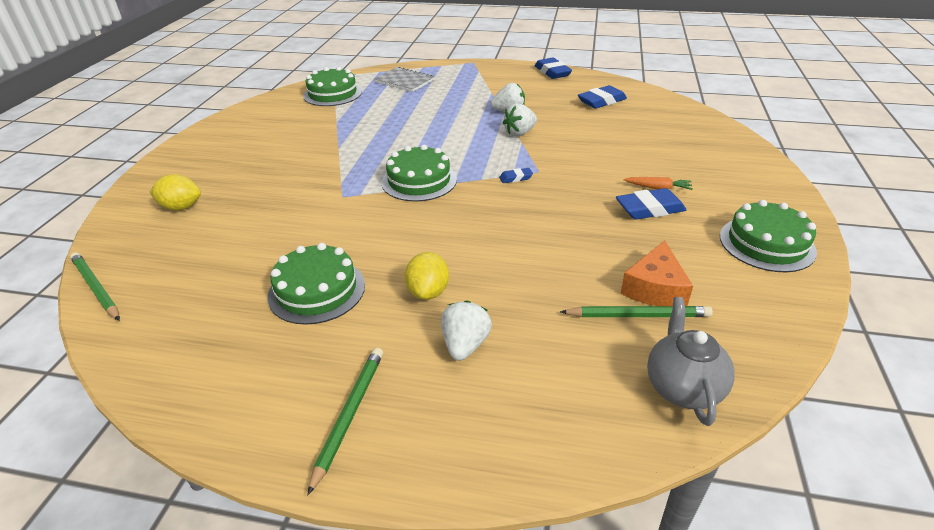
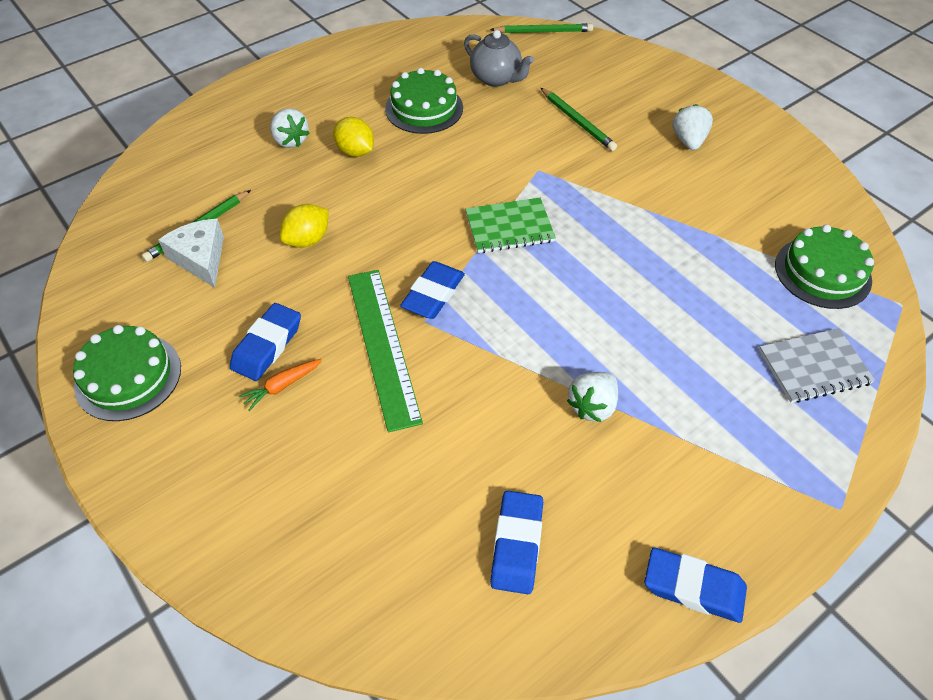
camera: 130 degrees right, 15 degrees up
yellow lemon [150,174,201,211] -> yellow lemon moved to [280,204,329,248]
green pencil [307,348,383,495] -> green pencil moved to [541,88,617,151]
green cake [382,144,457,202] -> green notebook [466,198,556,253]
blue eraser [499,168,533,183] -> blue eraser [400,261,465,319], size x1.94
white strawberry [503,103,537,136] -> white strawberry moved to [672,104,713,150]
orange cheese [620,240,693,306] -> white cheese [158,219,224,288]
grey teapot [647,297,735,426] -> grey teapot moved to [464,30,534,87]
none -> green ruler [348,270,423,432]

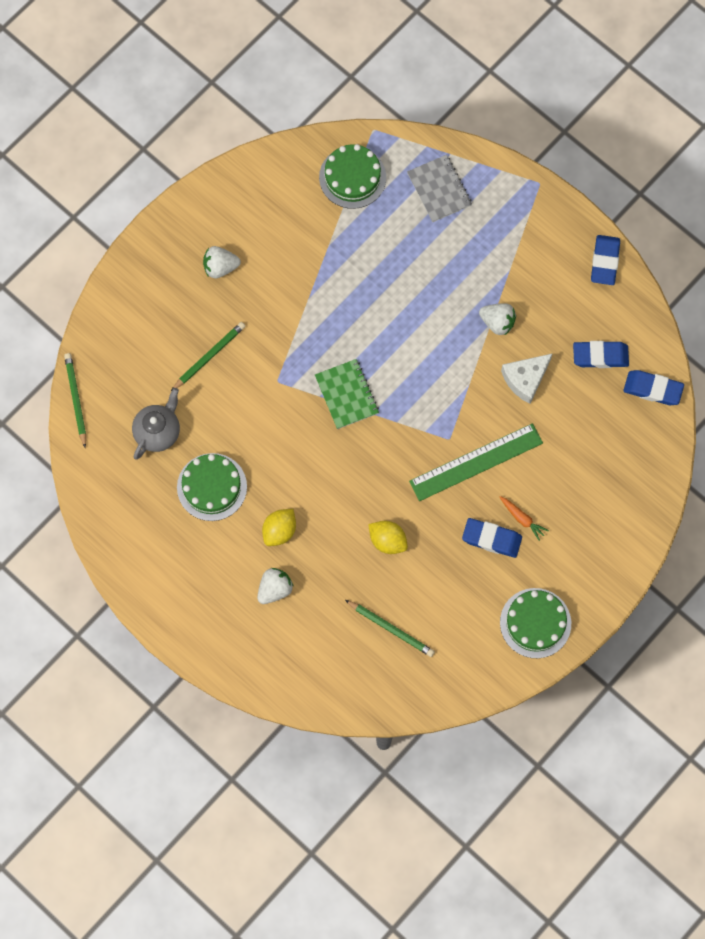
camera: 100 degrees left, 20 degrees up
white cheese [158,219,224,288] -> white cheese moved to [501,353,553,404]
blue eraser [400,261,465,319] -> blue eraser moved to [623,370,684,405]

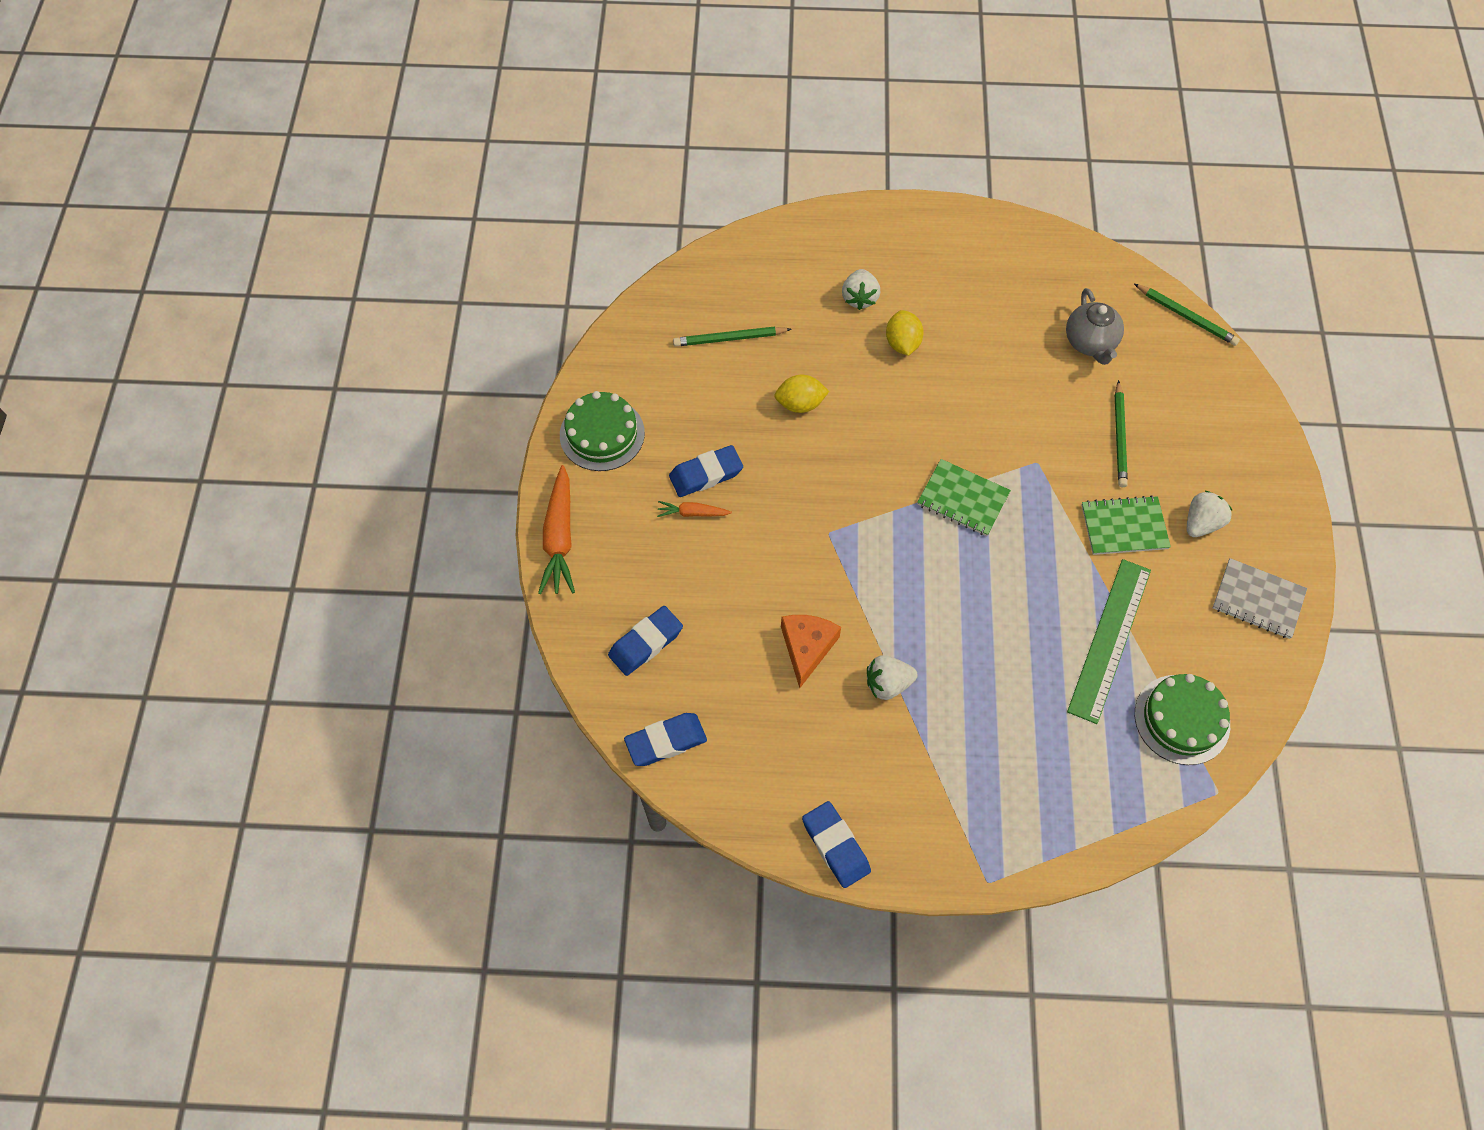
camera: 140 degrees right, 10 degrees down
green cake [177,453,247,521] -> none
grey notebook [407,155,472,222] -> grey notebook moved to [1213,558,1307,639]
green ruler [409,423,543,501] -> green ruler moved to [1067,559,1151,724]
white cheese [501,353,553,404] -> orange cheese [781,615,841,688]
blue eraser [573,341,629,368] -> blue eraser moved to [608,606,683,676]
none -> orange carrot [538,465,575,594]
none -> green notebook [1082,495,1171,555]

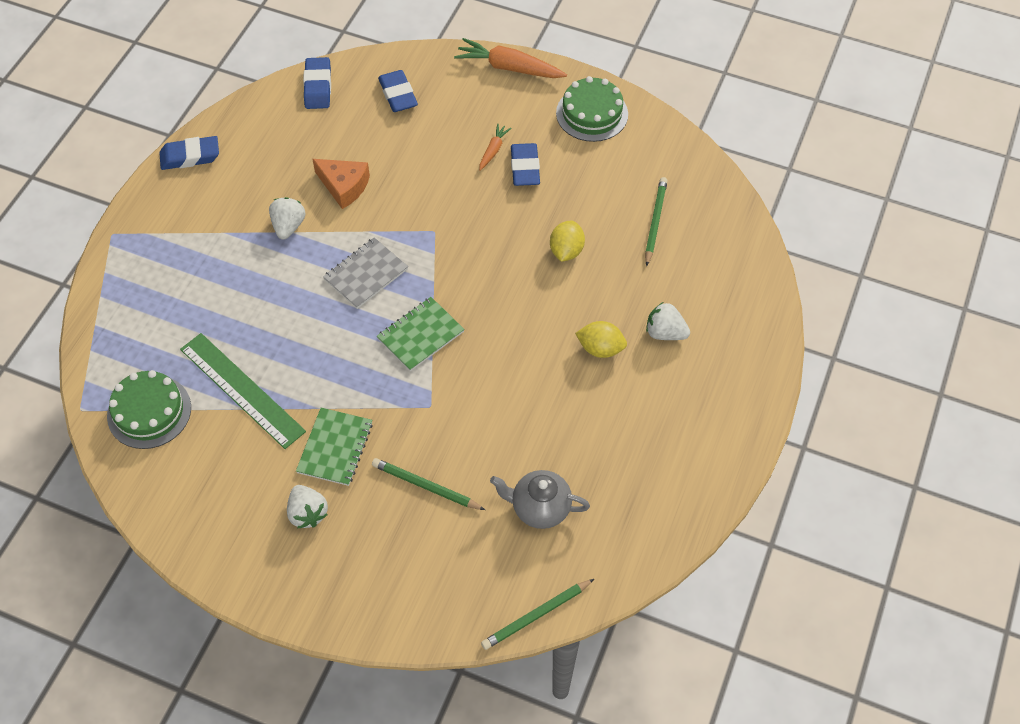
camera: 110 degrees right, 5 degrees down
grey notebook [1213,558,1307,639] -> grey notebook moved to [323,237,408,309]

